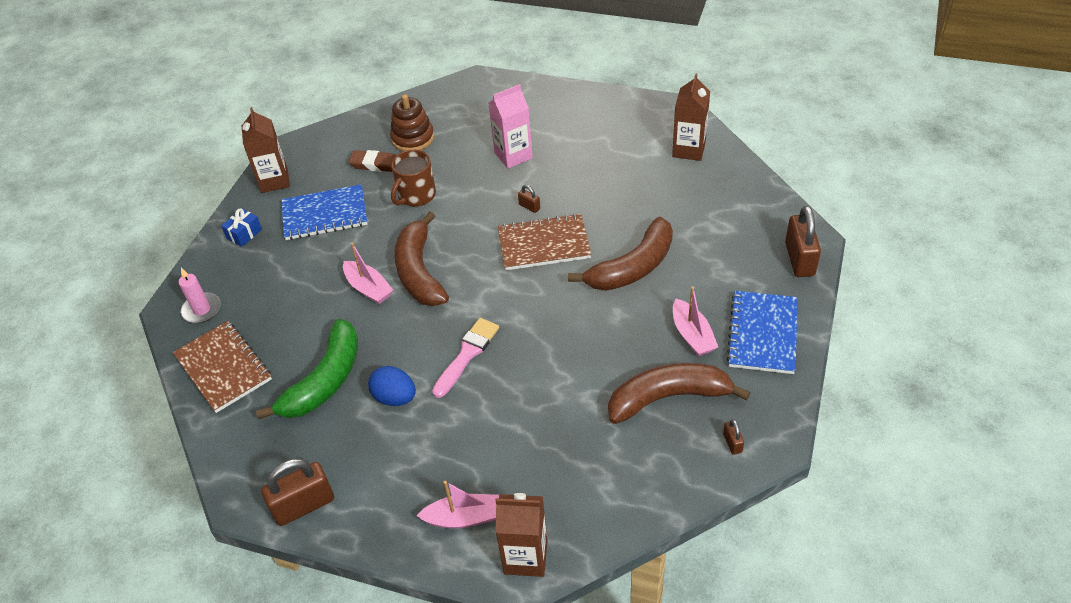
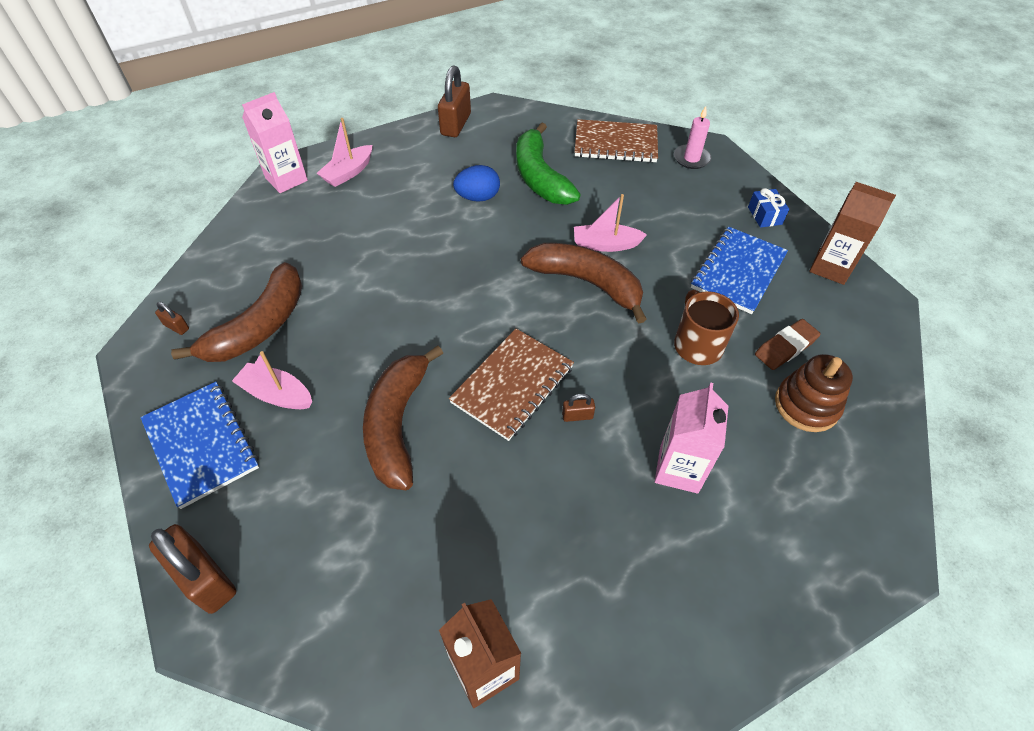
camera: 130 degrees right, 5 degrees up
pink brush [432,318,499,398] -> none
brown carton [495,493,548,577] -> pink carton [242,92,308,193]

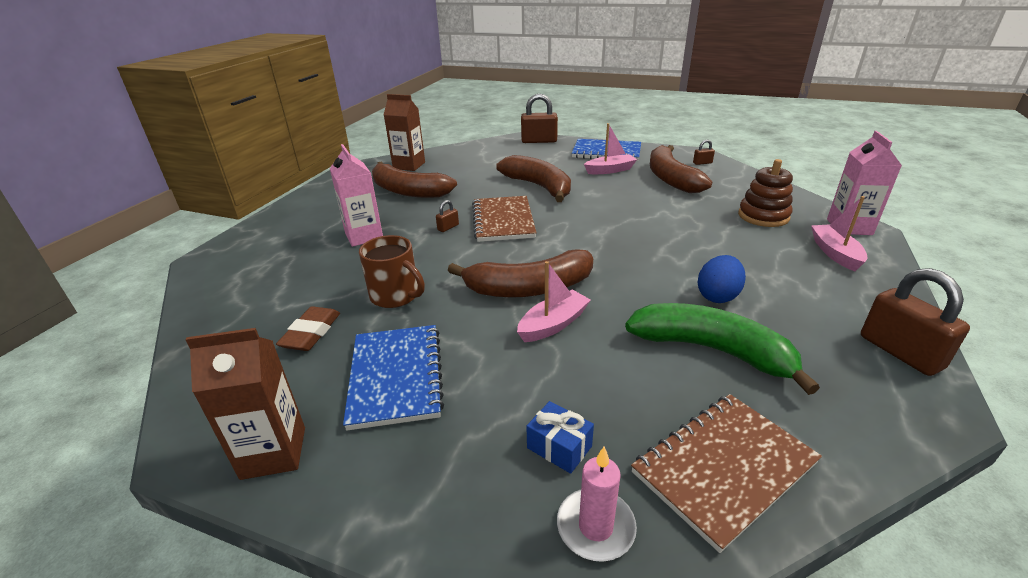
camera: 140 degrees right, 20 degrees down
blue gift [748,188,789,228] -> blue gift moved to [526,401,594,474]
brown stacking toy [775,354,853,432] -> brown stacking toy moved to [738,159,793,227]
none -> brown banana [372,162,457,198]

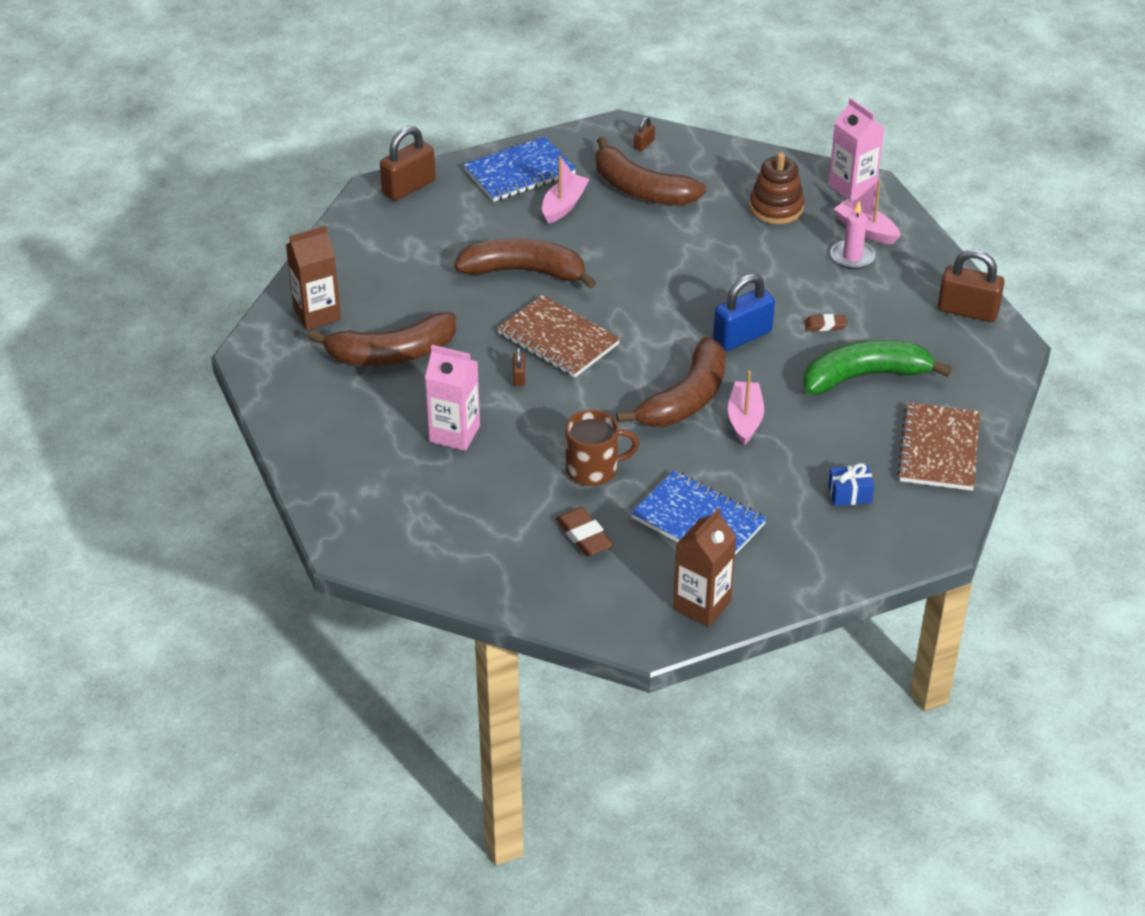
camera: 45 degrees left, 10 degrees up
pink candle [557,446,637,562] -> pink candle moved to [831,201,875,269]
blue egg [697,255,746,303] -> brown eraser [804,314,847,331]
none -> blue padlock [713,274,775,351]

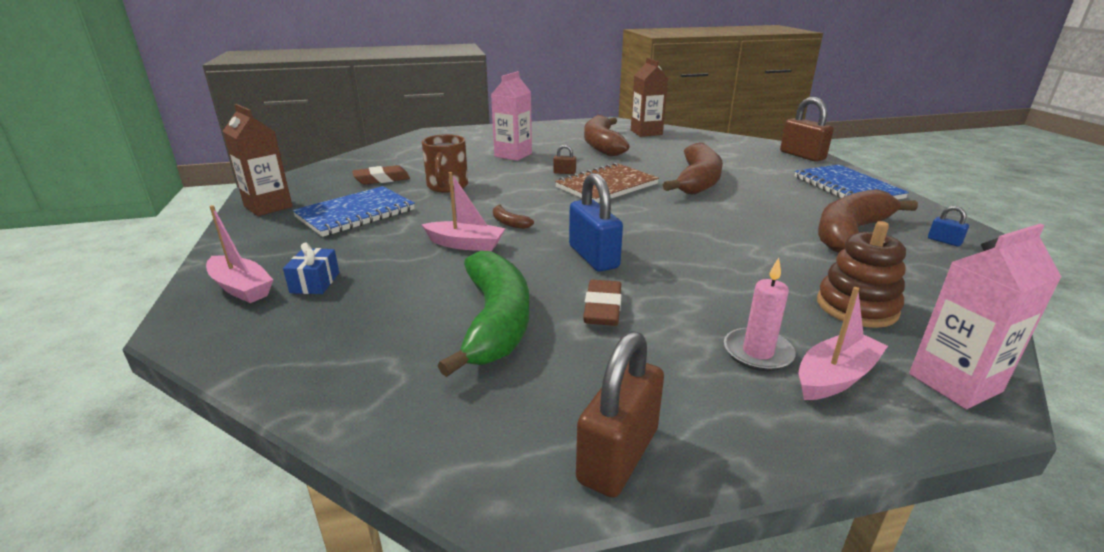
camera: 100 degrees right, 15 degrees down
pink boat [542,156,589,223] -> pink boat moved to [206,205,273,303]
brown banana [616,337,725,427] -> brown banana [493,204,534,229], size x0.40
brown padlock [634,117,655,151] -> blue padlock [928,206,969,246]
brown eraser [804,314,847,331] -> brown eraser [583,280,621,326], size x1.55
brown notebook [897,402,980,491] -> none

